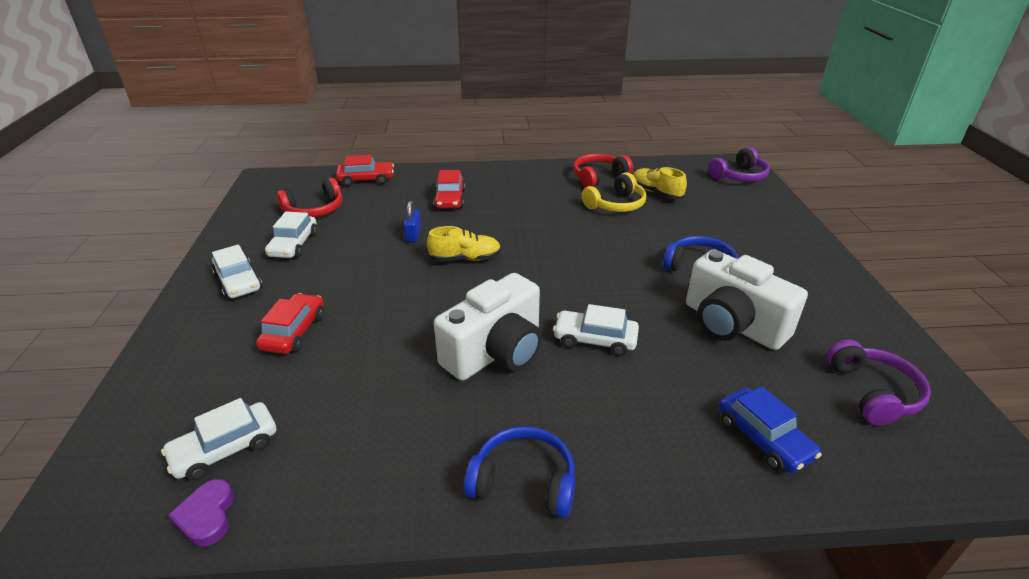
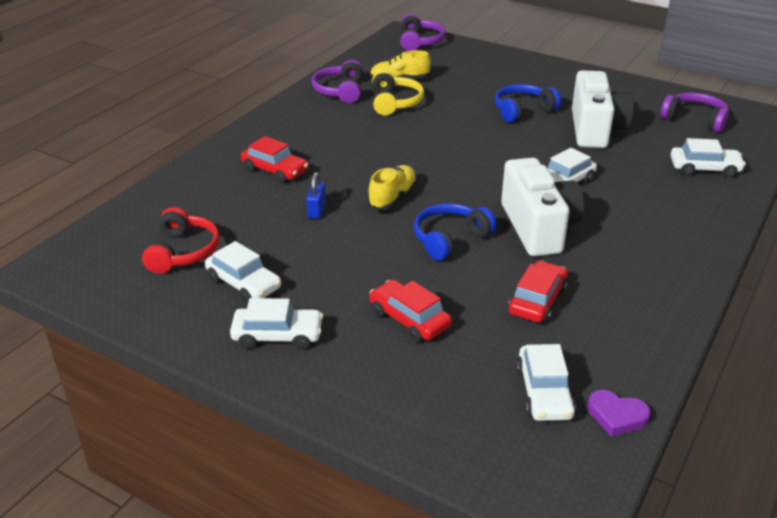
camera: 55 degrees left, 0 degrees up
red car [336,155,394,186] -> red car moved to [508,260,568,323]
blue padlock [404,201,421,242] -> blue padlock turned 60 degrees clockwise [306,172,326,219]
blue headphones [464,426,575,518] -> blue headphones moved to [414,203,497,261]
red headphones [573,154,633,188] -> purple headphones [312,60,363,103]
white camera [686,250,808,350] -> white camera turned 75 degrees counterclockwise [572,70,634,148]
blue car [719,386,822,473] -> white car [670,138,746,178]

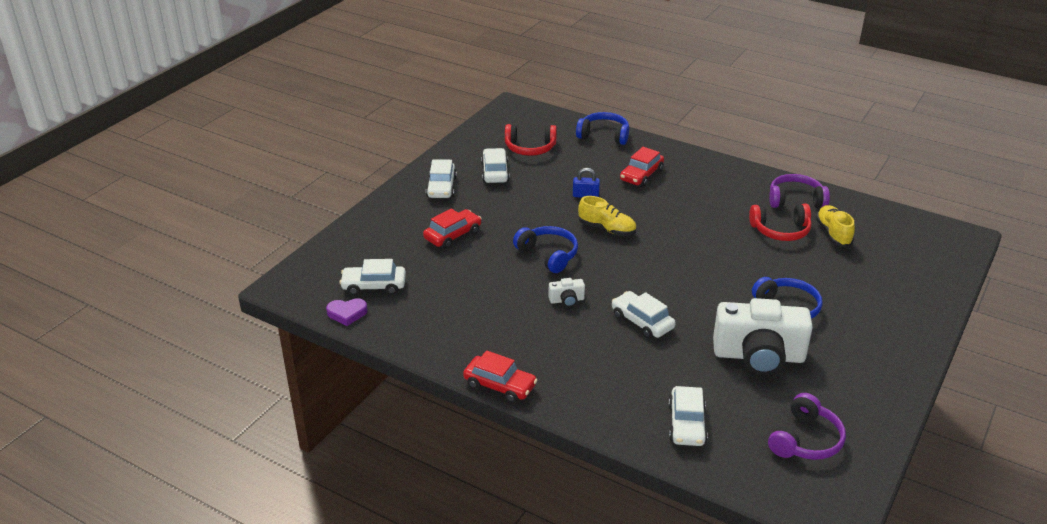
camera: 90 degrees right, 0 degrees up
white car [205,241,281,303] -> white car turned 135 degrees clockwise [481,148,510,183]
yellow headphones [372,71,424,116] -> red headphones [749,204,812,241]
purple headphones [400,14,446,51] -> none
white camera [501,158,584,257] -> white camera [548,278,585,307], size x0.41
red car [508,260,568,323] -> red car moved to [463,350,537,403]
purple heart [588,390,650,437] -> purple heart turned 120 degrees counterclockwise [326,298,368,326]
none -> blue headphones [576,112,629,145]

